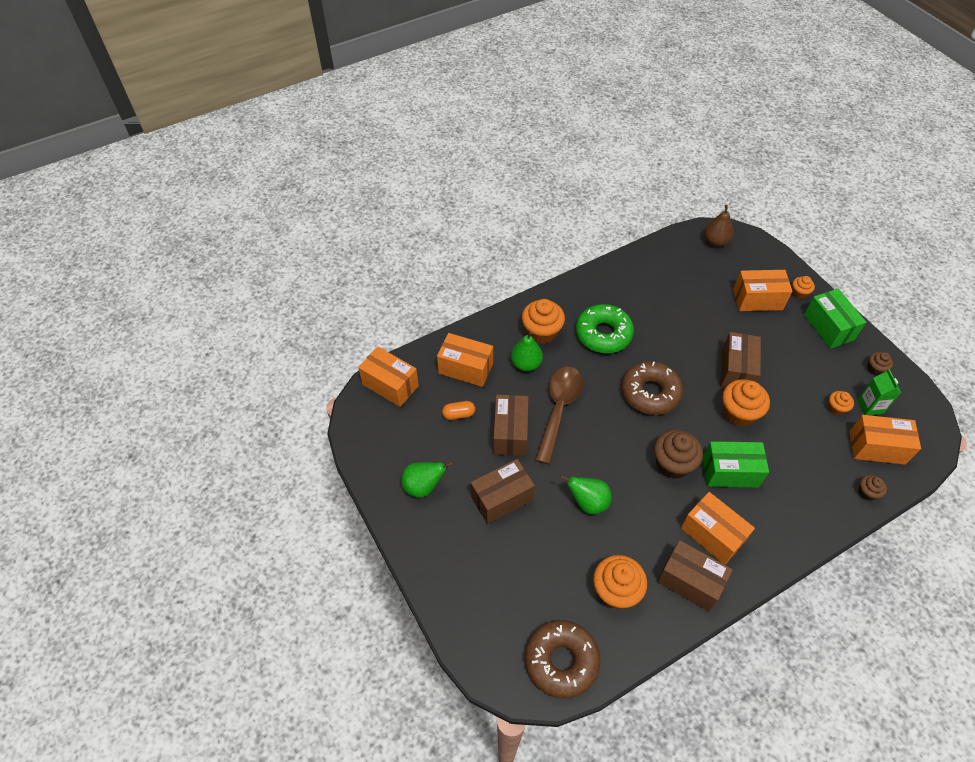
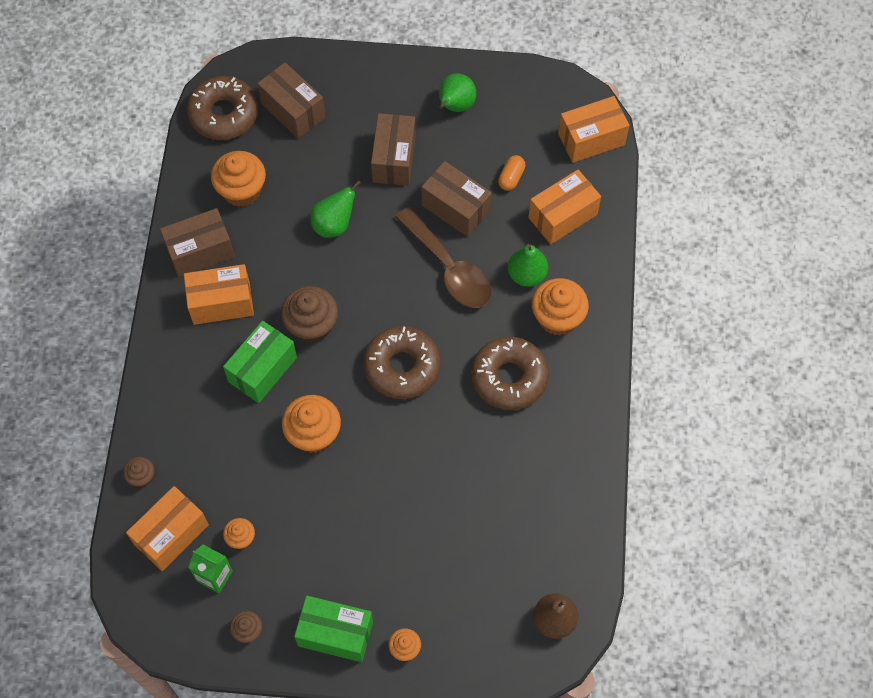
camera: 125 degrees right, 10 degrees up
green donut [576,304,634,353] -> brown donut [471,336,549,410]
brown box [720,332,761,388] -> brown box moved to [257,62,326,139]
orange box [733,270,793,311] -> none

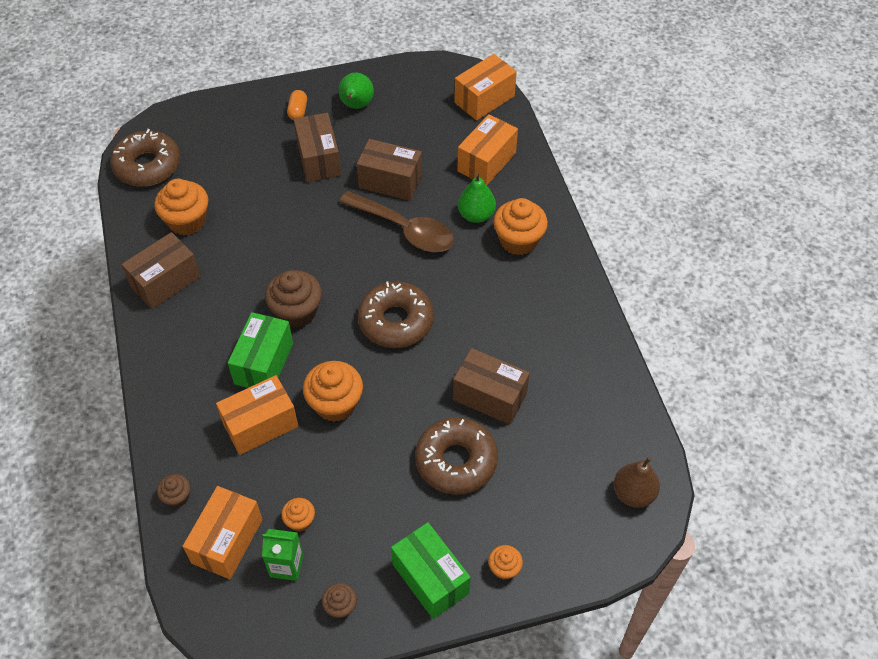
camera: 20 degrees left, 10 degrees down
orange box [184,264,254,325] -> orange box moved to [216,375,298,455]
brown box [257,62,326,139] -> brown box moved to [453,348,530,425]
green box [294,596,373,662] -> green box turned 60 degrees clockwise [391,522,471,619]
green pear [310,180,361,238] -> none
brown donut [471,336,549,410] -> brown donut moved to [415,417,498,495]
orange capsule [498,155,525,191] -> orange capsule moved to [287,90,307,120]

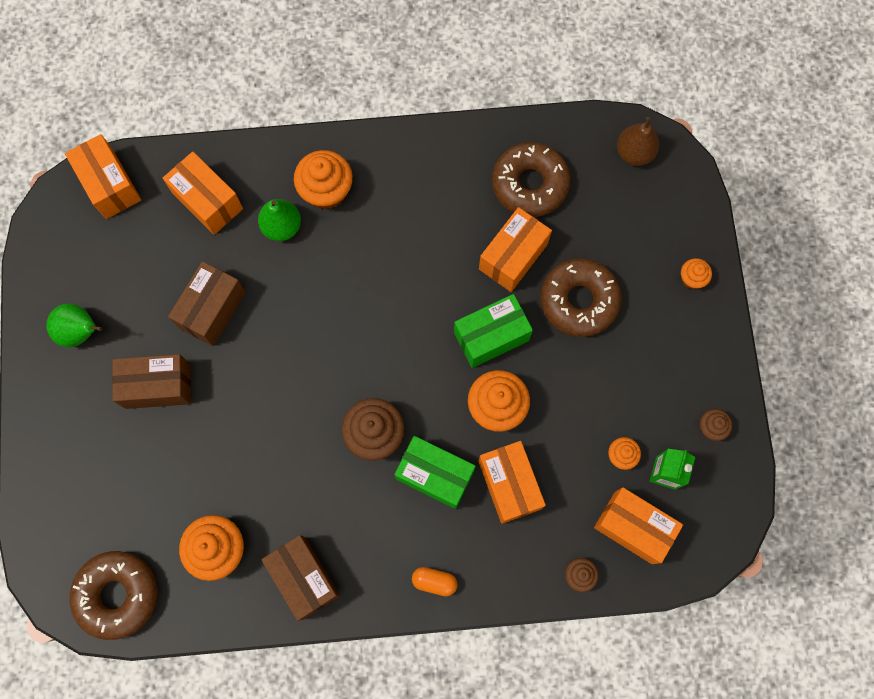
camera: 80 degrees left, 20 degrees up
orange capsule [287,90,307,120] -> orange capsule moved to [412,567,457,596]
brown spoon [339,191,454,252] -> none
brown donut [358,281,434,348] -> brown donut moved to [492,142,570,217]
green box [391,522,471,619] -> green box moved to [454,294,533,368]
brown box [453,348,530,425] -> orange box [479,207,552,292]

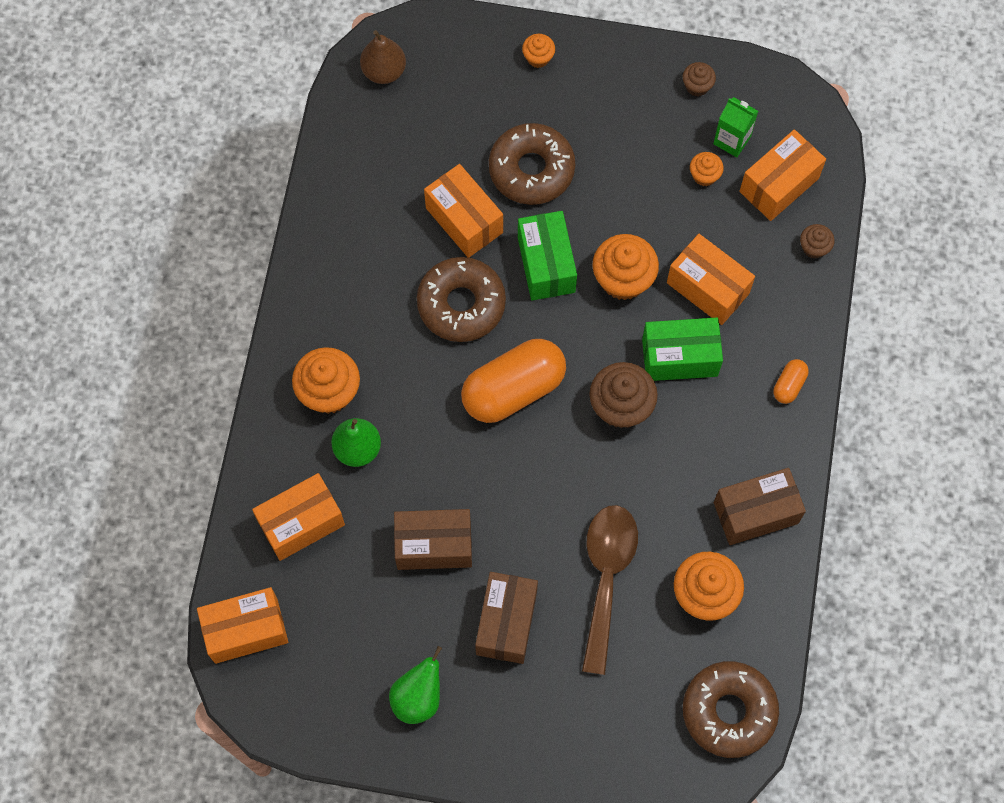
camera: 75 degrees left, 5 degrees down
brown box [168,261,246,346] -> brown box turned 45 degrees counterclockwise [394,509,472,570]
green box [394,436,476,509] -> green box turned 45 degrees clockwise [642,317,723,381]
orange box [478,441,546,524] -> orange box turned 45 degrees clockwise [667,234,755,325]
brown donut [492,142,570,217] -> brown donut moved to [417,257,506,342]
none -> orange capsule [461,339,566,423]
none -> brown spoon [582,505,638,675]

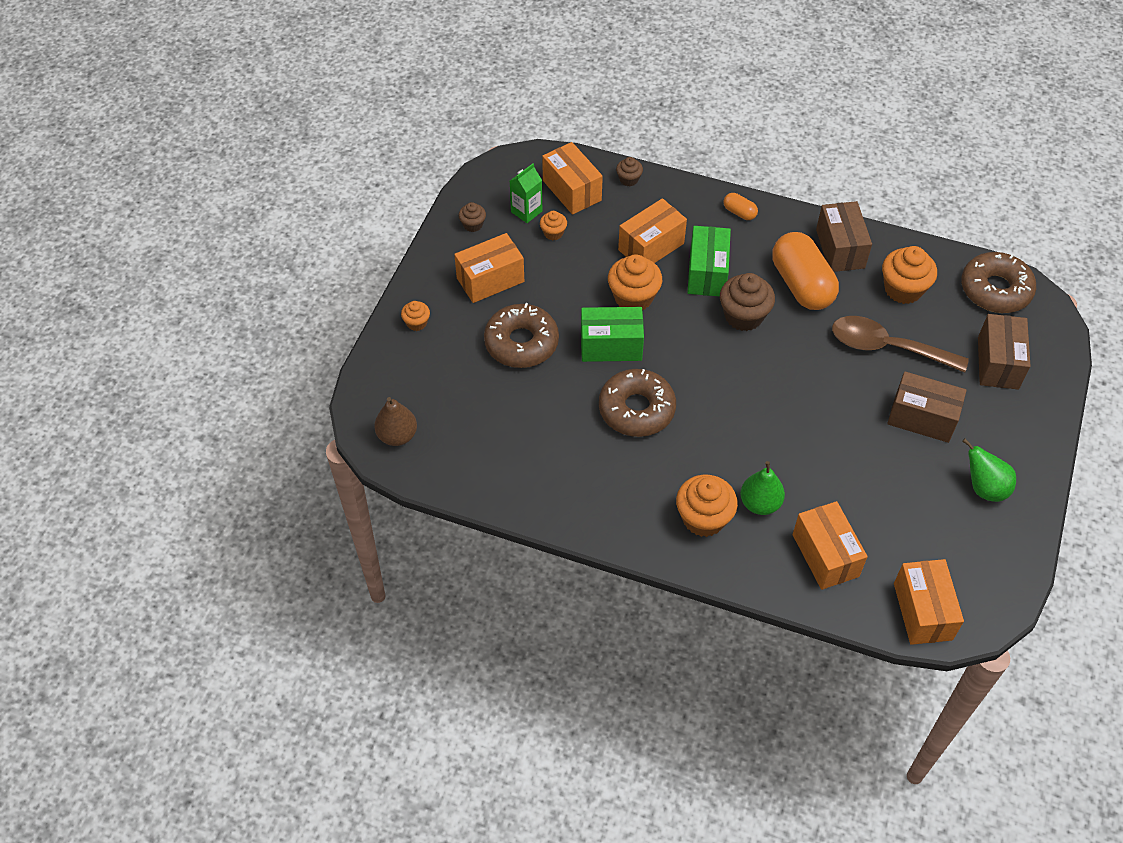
camera: 80 degrees left, 15 degrees down
brown box [394,509,472,570] -> brown box moved to [978,314,1031,390]
orange box [424,164,503,258] -> orange box moved to [454,233,524,303]
orange capsule [461,339,566,423] -> orange capsule moved to [772,232,839,310]

